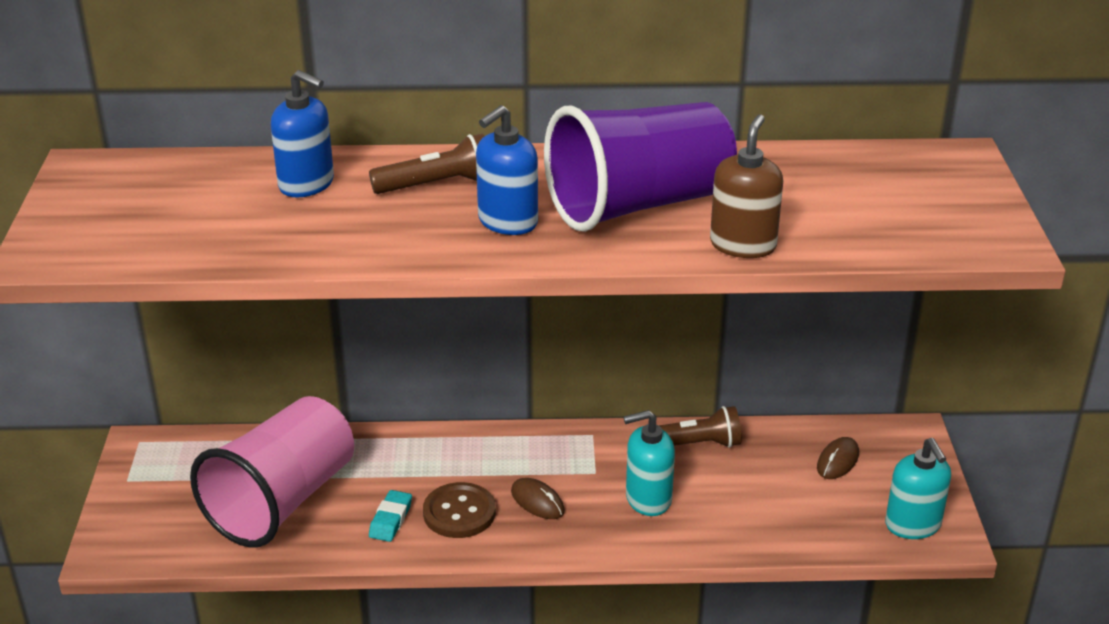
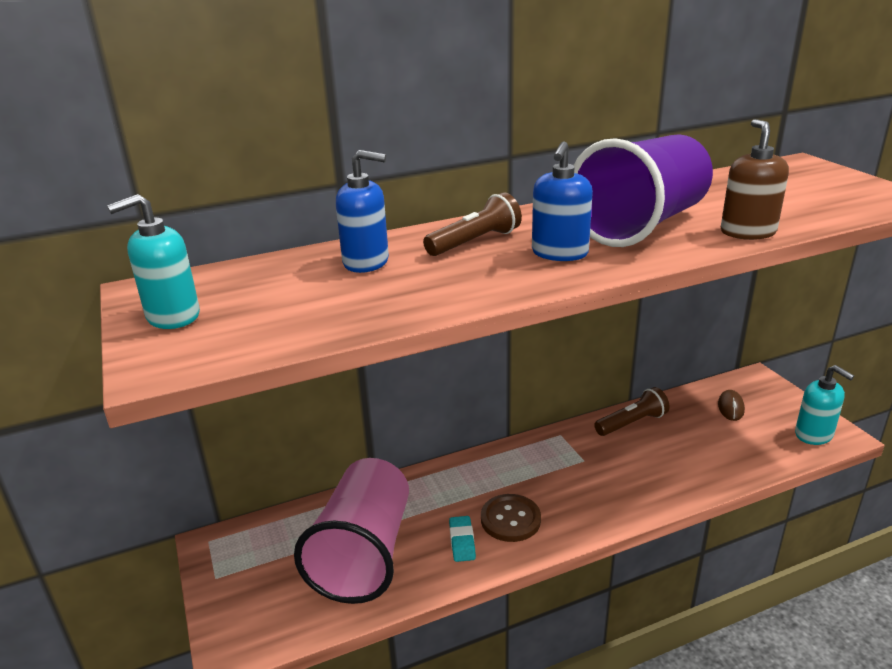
camera: 20 degrees left, 5 degrees down
brown mouse [511,478,565,519] -> none
turquoise soap dispenser [623,410,675,516] -> turquoise soap dispenser moved to [107,194,200,329]

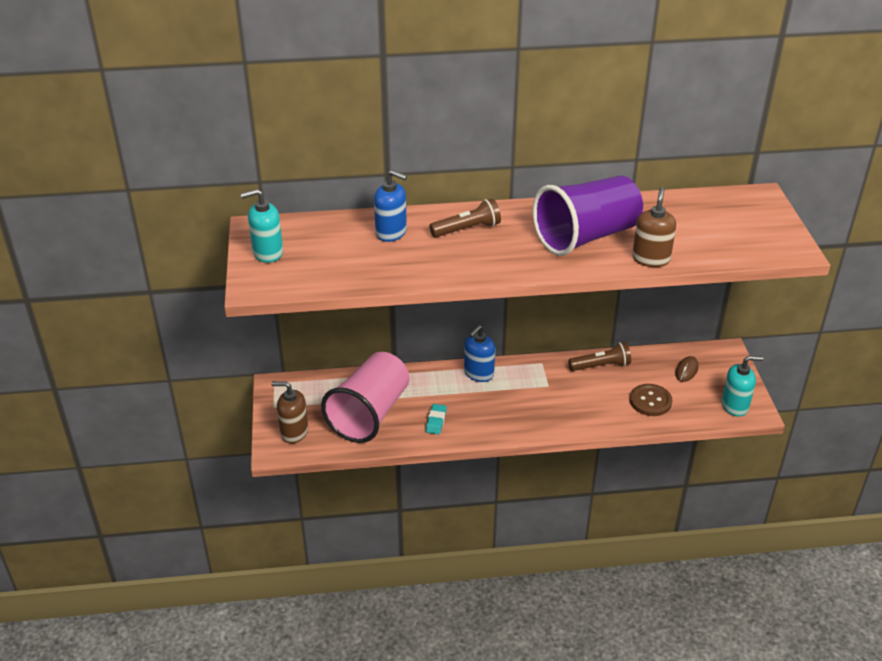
camera: 15 degrees right, 10 degrees up
brown button [481,494,541,542] -> brown button moved to [630,384,672,416]
blue soap dispenser [532,142,593,261] -> blue soap dispenser moved to [464,325,495,382]
turquoise soap dispenser [795,365,854,445] -> turquoise soap dispenser turned 75 degrees counterclockwise [722,356,763,417]
none -> brown soap dispenser [271,381,308,443]

